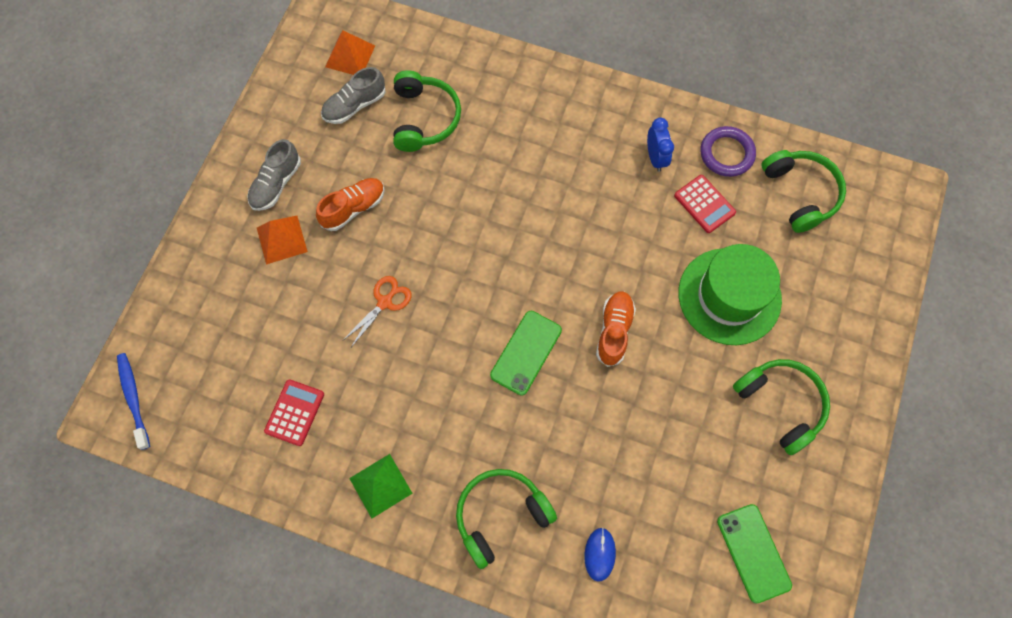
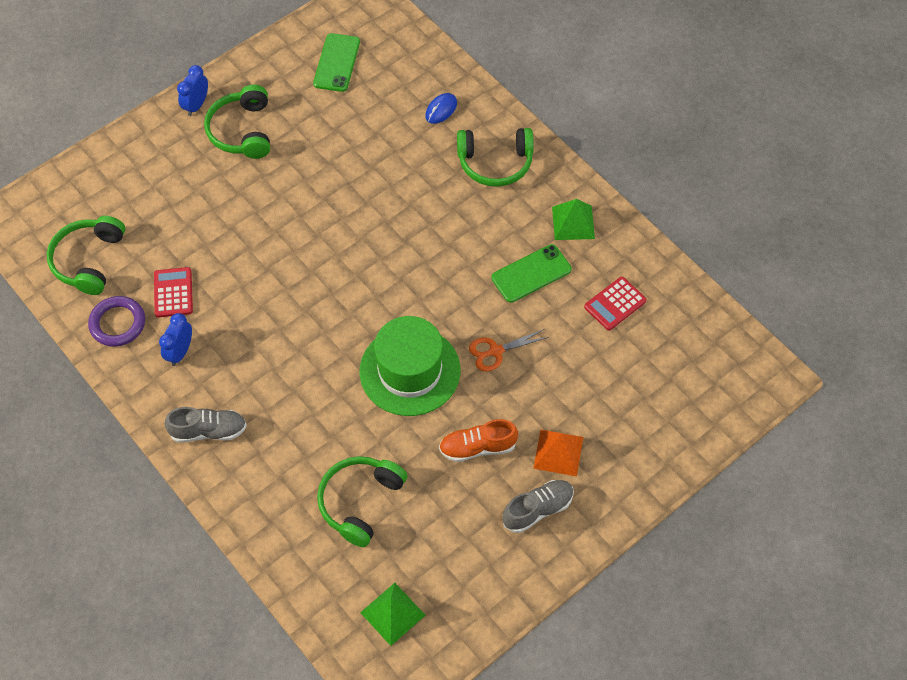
camera: 150 degrees left, 10 degrees down
blue toothbrush [117,353,150,450] -> none
grey shoe [321,67,386,124] -> grey shoe moved to [164,407,247,443]
orange pyramid [325,31,375,75] -> green pyramid [360,583,425,646]
green phone [490,311,562,396] -> green phone moved to [491,244,572,303]
orange shoe [596,291,636,367] -> none
green hat [678,244,782,345] -> green hat moved to [360,316,460,416]
none -> blue clock [177,65,208,116]

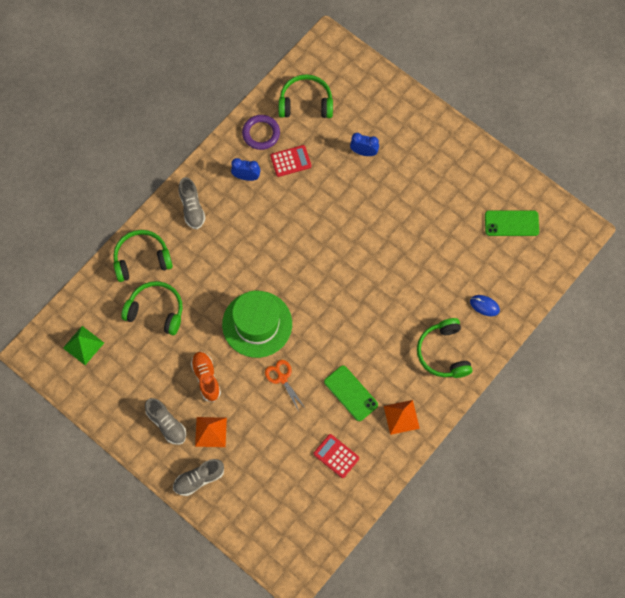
camera: 80 degrees right, 10 degrees up
blue clock [177,65,208,116] -> blue clock moved to [350,133,379,156]
green headphones [204,85,270,159] -> green headphones moved to [113,230,173,282]
green pyramid [552,199,595,240] -> orange pyramid [384,400,420,435]
none -> grey shoe [173,459,224,496]

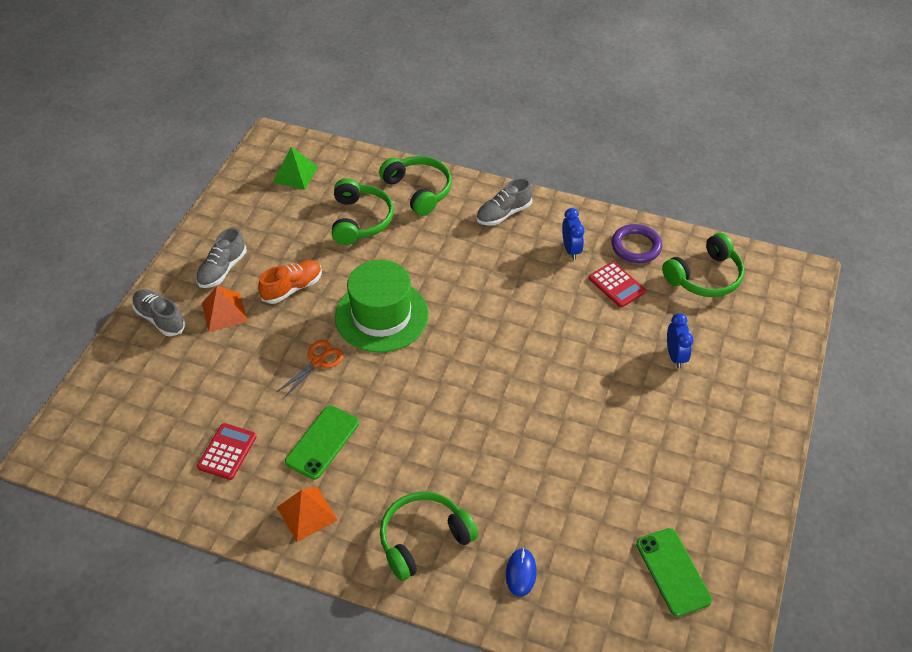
camera: 70 degrees right, 20 degrees down
green headphones [279,74,333,118] -> green headphones turned 75 degrees clockwise [662,233,745,297]

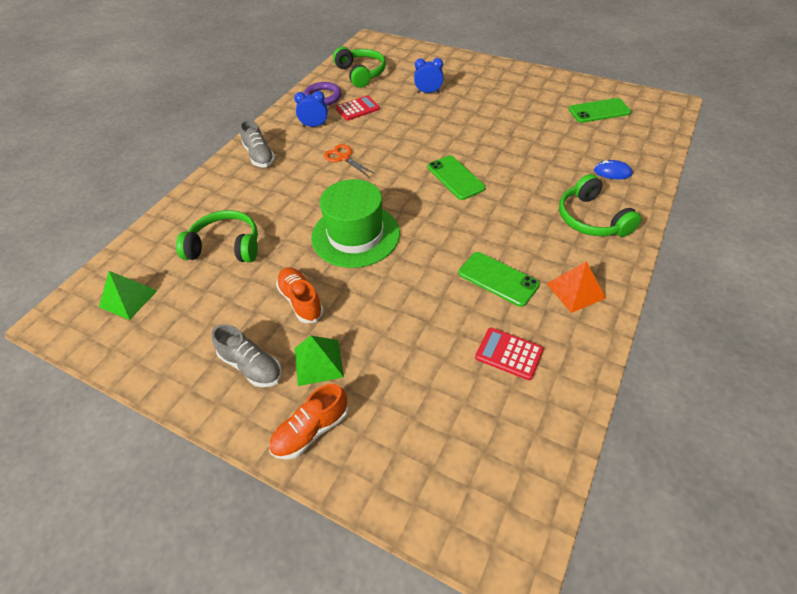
camera: 80 degrees left, 0 degrees up
grey shoe [132,289,186,336] -> orange shoe [269,384,349,460]
orange pyramid [202,286,248,332] -> green pyramid [295,336,344,386]
orange scissors [277,340,343,398] -> orange scissors moved to [324,144,375,177]
green headphones [379,156,452,216] -> none
none -> green phone [427,155,486,200]

